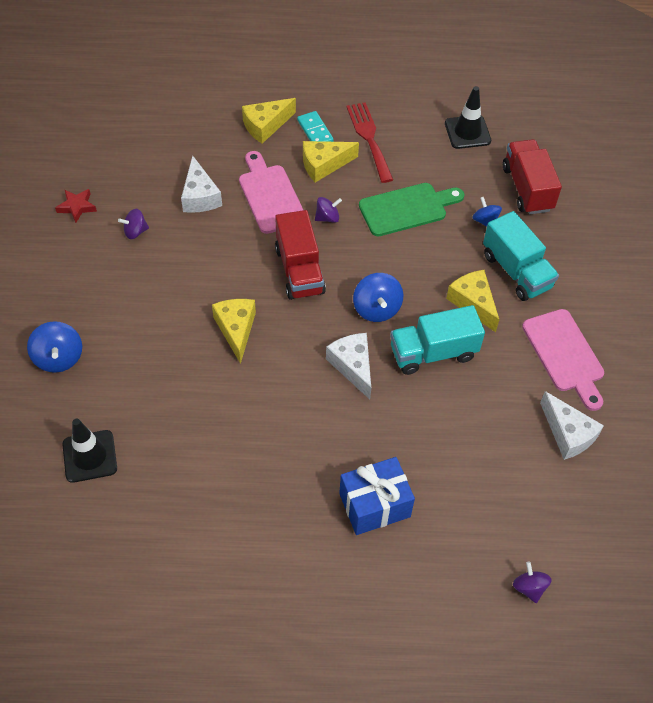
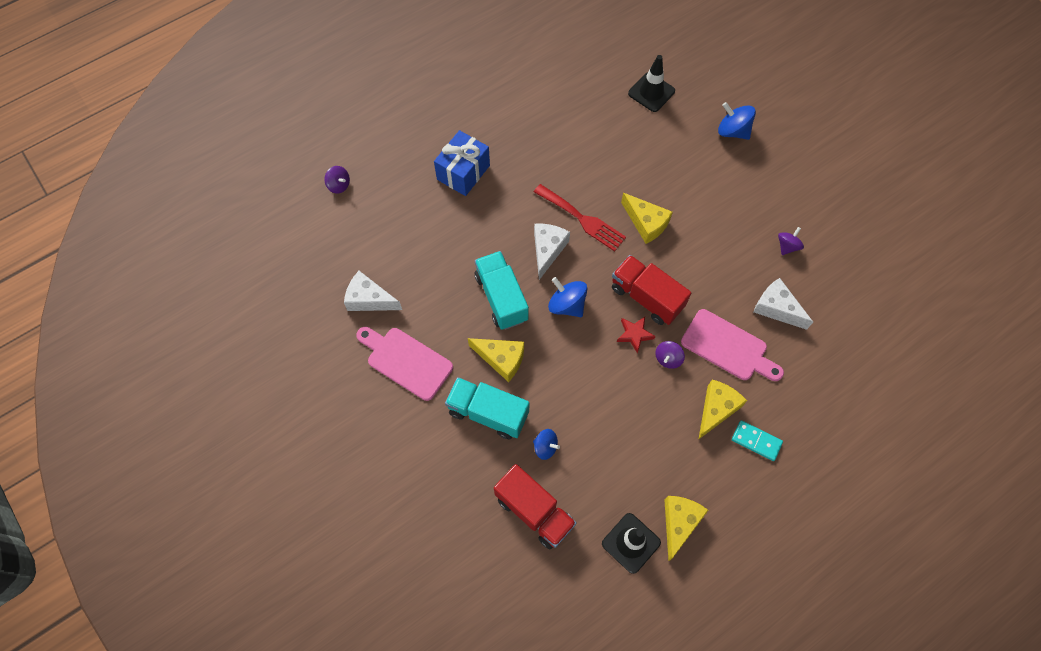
camera: 145 degrees right, 10 degrees up
red star [55,189,97,223] -> red star moved to [617,317,656,353]
yellow cheese [242,98,296,144] -> yellow cheese moved to [664,496,709,561]
white cheese [326,333,371,399] -> white cheese turned 105 degrees counterclockwise [534,224,570,280]
red fork [346,102,393,183] -> red fork moved to [534,184,626,252]
green cutting board [359,183,464,236] -> none
turquoise truck [390,305,485,375] -> turquoise truck turned 60 degrees counterclockwise [475,251,529,330]

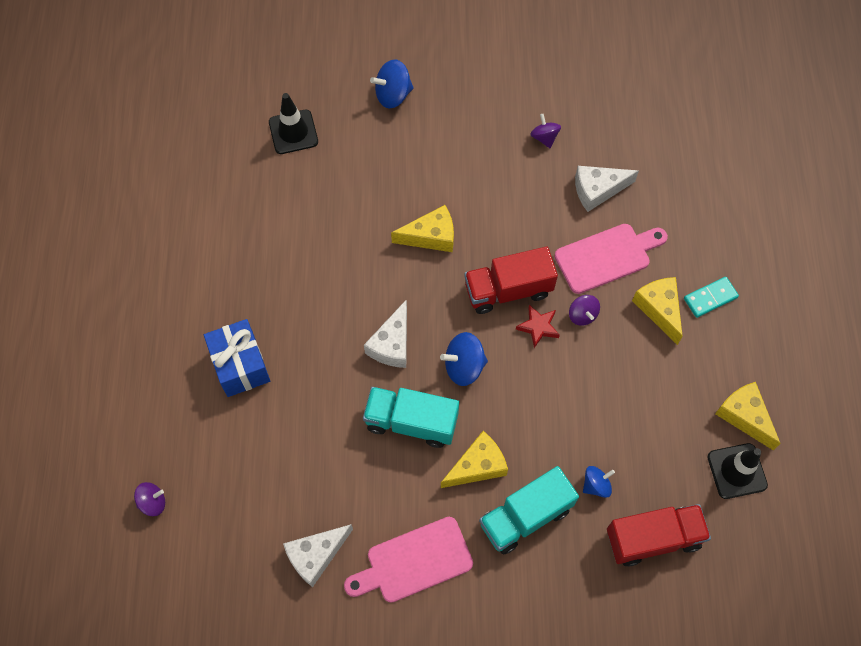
camera: 55 degrees left, 0 degrees up
red fork [534,184,626,252] -> none
white cheese [534,224,570,280] -> white cheese turned 120 degrees counterclockwise [364,299,407,368]

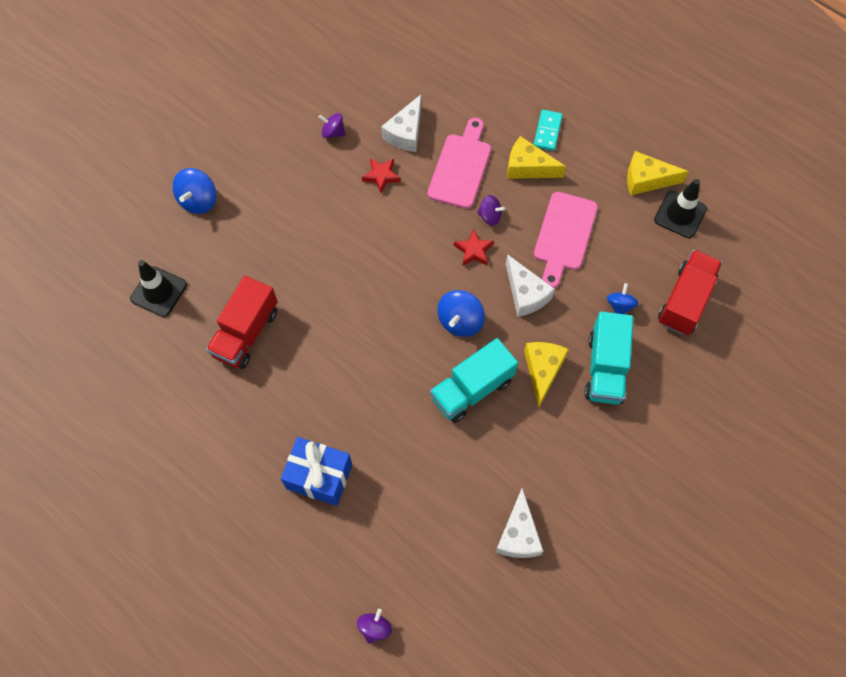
camera: 50 degrees left, 0 degrees up
pink cutting board [344,517,473,603] -> pink cutting board moved to [534,192,598,289]
white cheese [364,299,407,368] -> white cheese moved to [506,254,555,317]
yellow cheese [391,205,454,252] -> none
red truck [464,247,558,314] -> red truck moved to [206,276,278,369]
none -> red star [362,158,401,193]

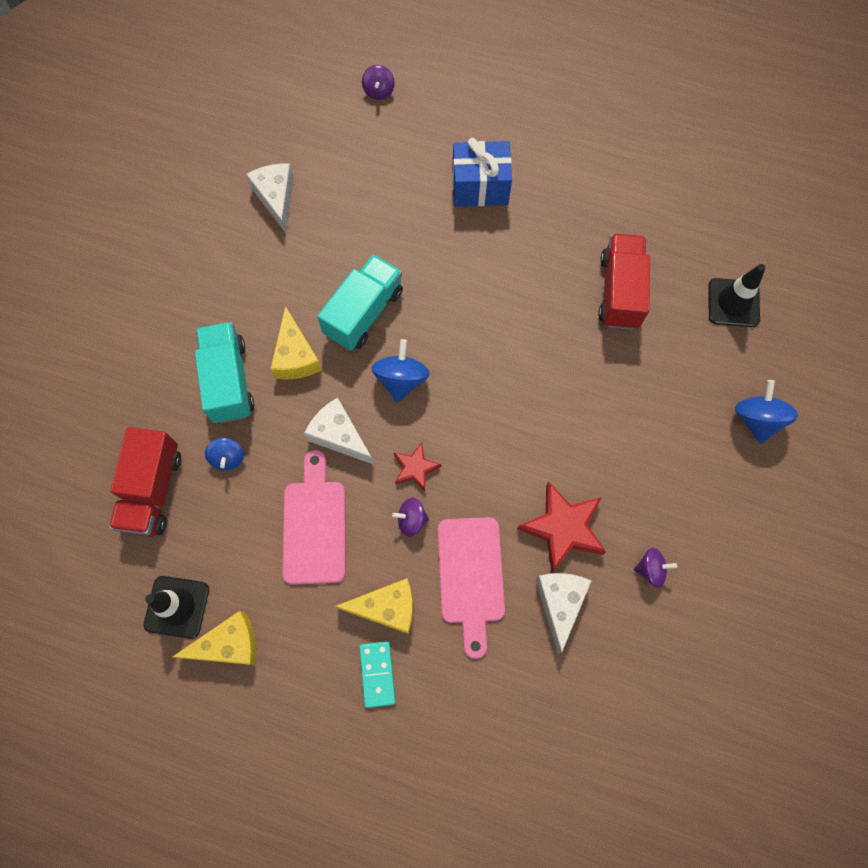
camera: 160 degrees right, 5 degrees up
red star [362,158,401,193] -> red star [517,482,606,573], size x1.76

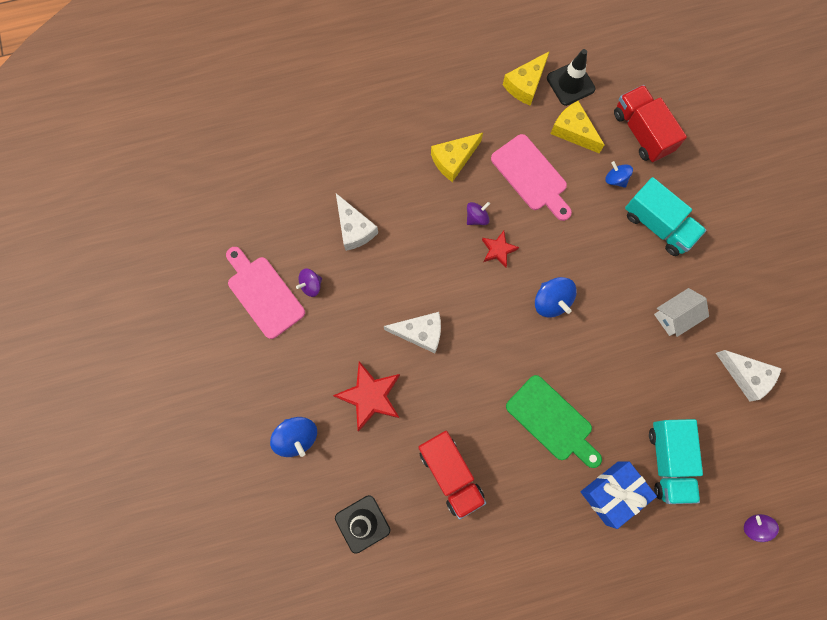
camera: 145 degrees right, 5 degrees up
yellow cheese [270,306,322,380] -> yellow cheese moved to [550,101,604,153]
white cheese [304,398,374,465] -> white cheese moved to [384,312,441,353]
turquoise truck [317,254,403,351] -> turquoise truck moved to [649,419,703,504]
turquoise domino [359,641,395,708] -> none
pink cutting board [438,517,505,659] -> pink cutting board moved to [226,247,305,339]
red star [517,482,606,573] -> red star moved to [333,361,400,432]
none -> green cutting board [506,375,602,468]
none -> white house [654,288,709,337]

